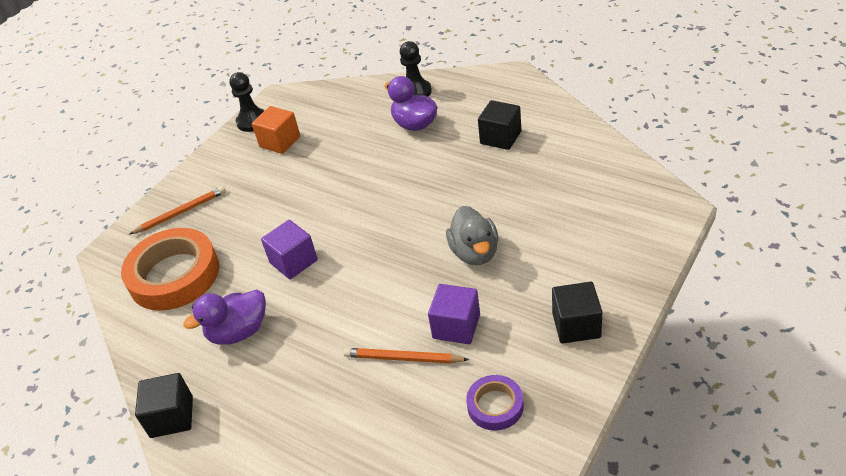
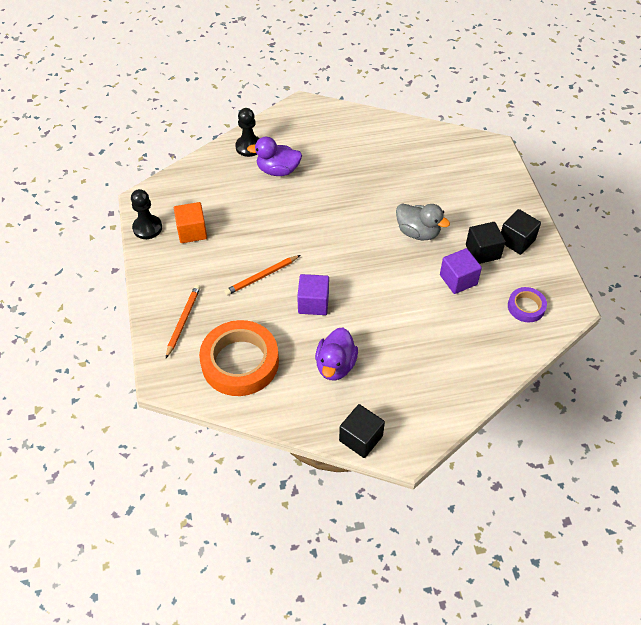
camera: 50 degrees left, 10 degrees up
orange pencil [344,348,469,364] -> orange pencil moved to [224,255,300,295]
black cube [478,100,521,150] -> black cube moved to [466,222,506,264]

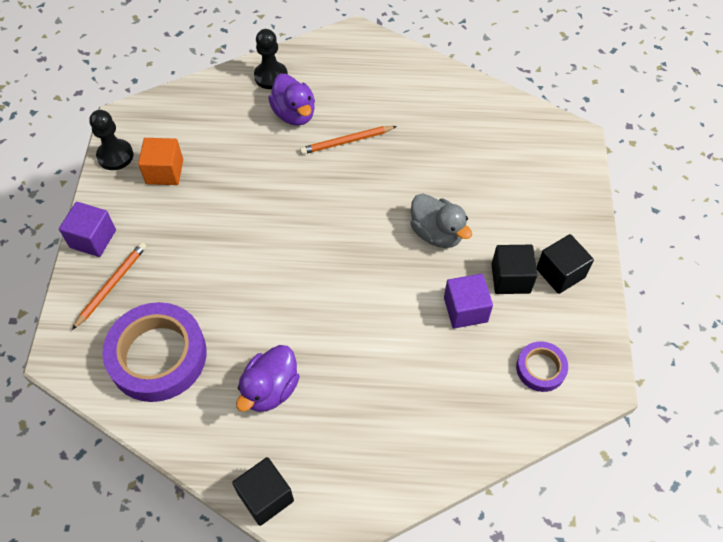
camera: 15 degrees right, 5 degrees up
orange tape [199,320,279,396] -> purple tape [102,302,207,402]
orange pencil [224,255,300,295] -> orange pencil moved to [300,126,397,154]
purple duck [247,137,302,176] -> purple duck turned 135 degrees counterclockwise [268,74,315,126]
purple cube [297,274,329,315] -> purple cube moved to [59,202,116,257]

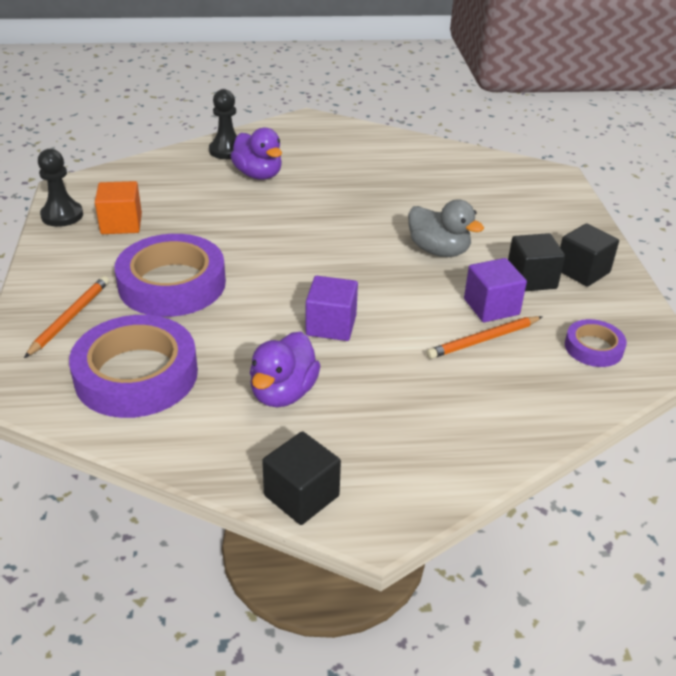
camera: 10 degrees left, 20 degrees down
purple cube [59,202,116,257] -> purple cube moved to [306,276,358,341]
orange pencil [300,126,397,154] -> orange pencil moved to [426,316,543,359]
none -> purple tape [115,234,226,317]

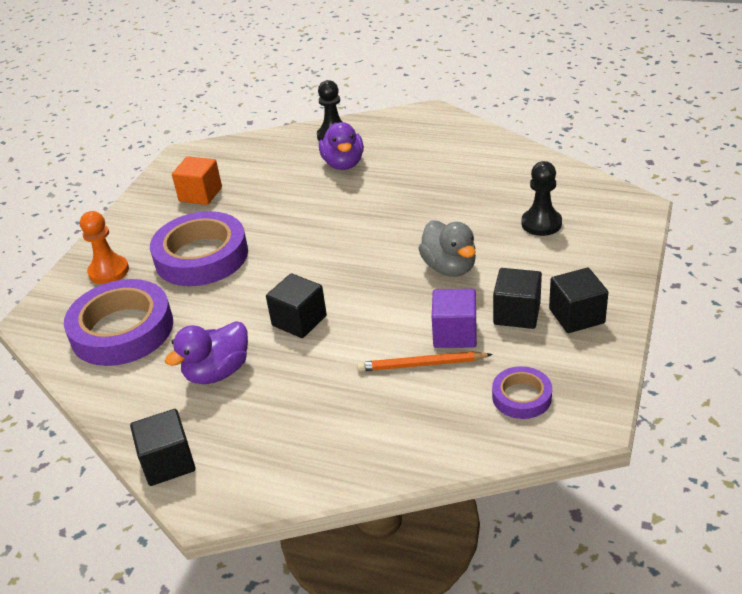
camera: 30 degrees right, 0 degrees up
orange pencil [24,276,109,358] -> orange pawn [80,211,129,284]
black pawn [38,149,83,227] -> black pawn moved to [521,161,562,236]
purple cube [306,276,358,341] -> black cube [266,273,327,338]

